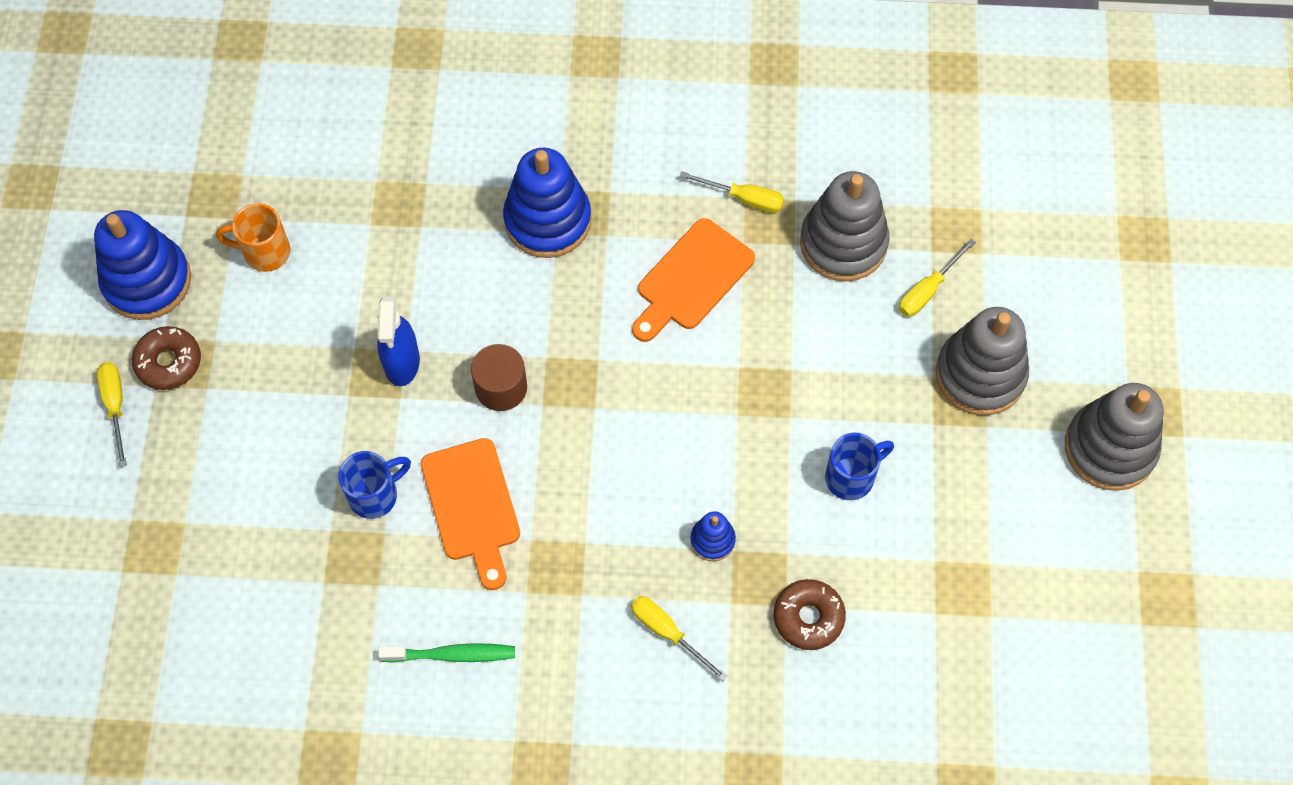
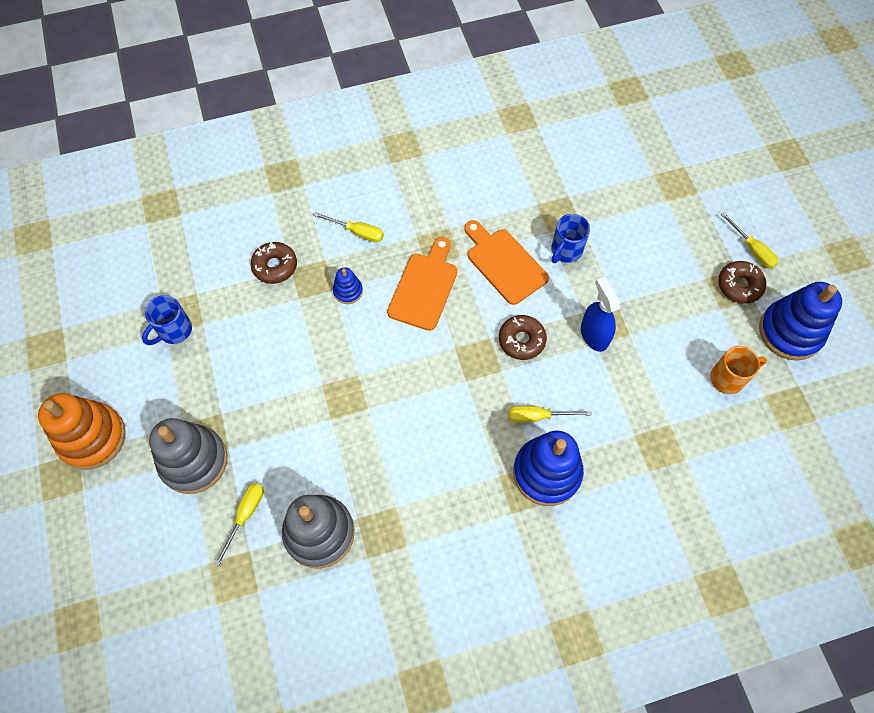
camera: 160 degrees right, 0 degrees up
green toothbrush [378,643,515,663] -> none
brown cylinder [471,344,527,411] -> brown donut [499,315,547,360]
orange cutting board [632,218,755,342] -> orange cutting board moved to [387,237,458,331]
yellow screwdriver [679,171,784,213] -> yellow screwdriver moved to [509,406,592,423]
blue mug [825,433,894,500] -> blue mug moved to [142,295,192,345]
grey stacking toy [1065,383,1164,491] -> orange stacking toy [38,393,126,470]

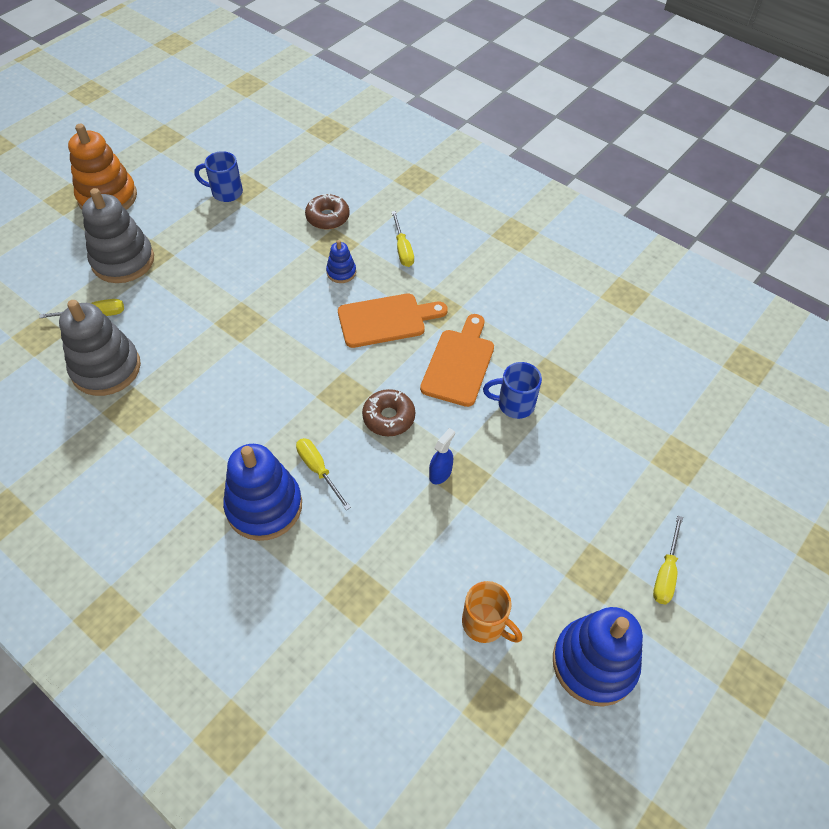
camera: 55 degrees right, 10 degrees down
blue spray bottle [581,277,620,352] -> blue spray bottle [429,428,455,484], size x0.64
brown donut [718,261,766,304] -> none

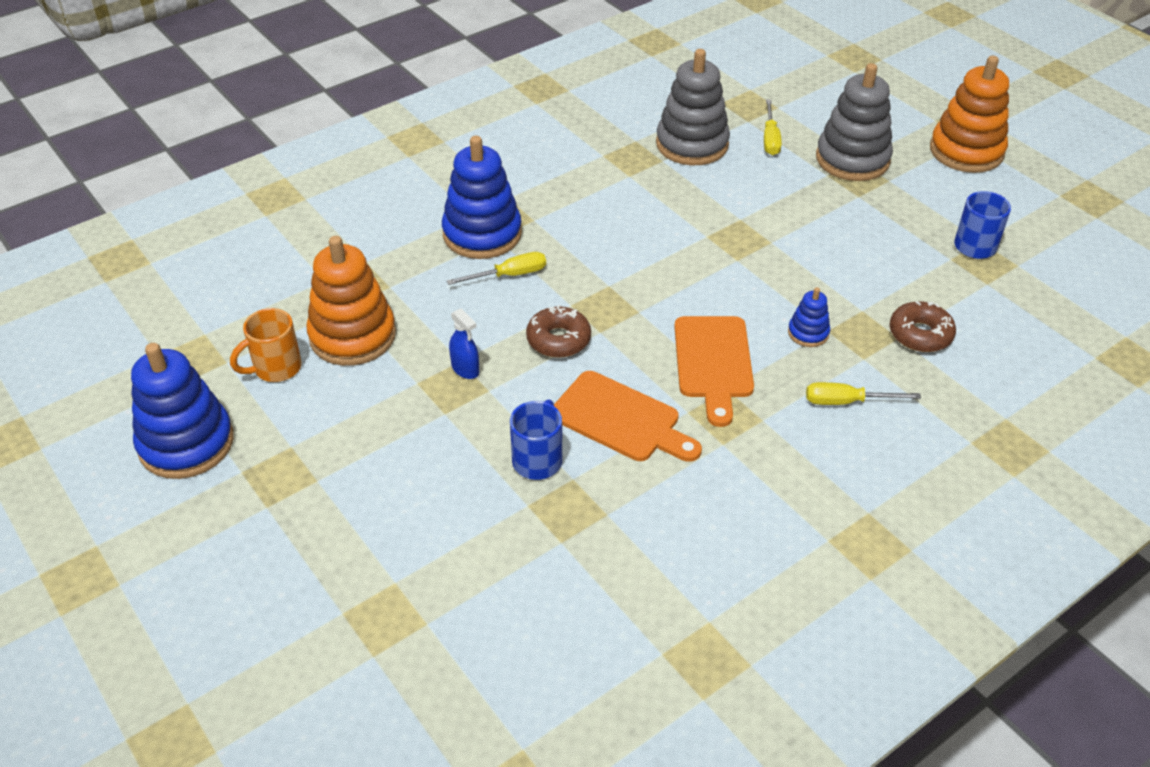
camera: 105 degrees right, 10 degrees down
yellow screwdriver [653,515,683,604] -> none
none -> orange stacking toy [306,236,396,366]

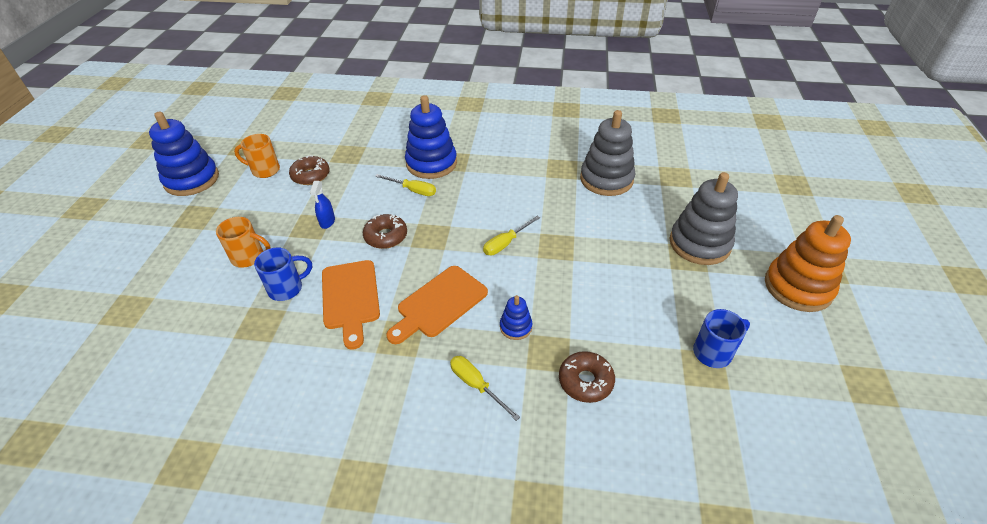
camera: 45 degrees right, 0 degrees up
orange stacking toy [306,236,396,366] -> brown donut [289,155,330,185]
yellow screwdriver [764,99,782,155] -> yellow screwdriver moved to [483,216,540,255]
none -> orange mug [216,217,271,268]

